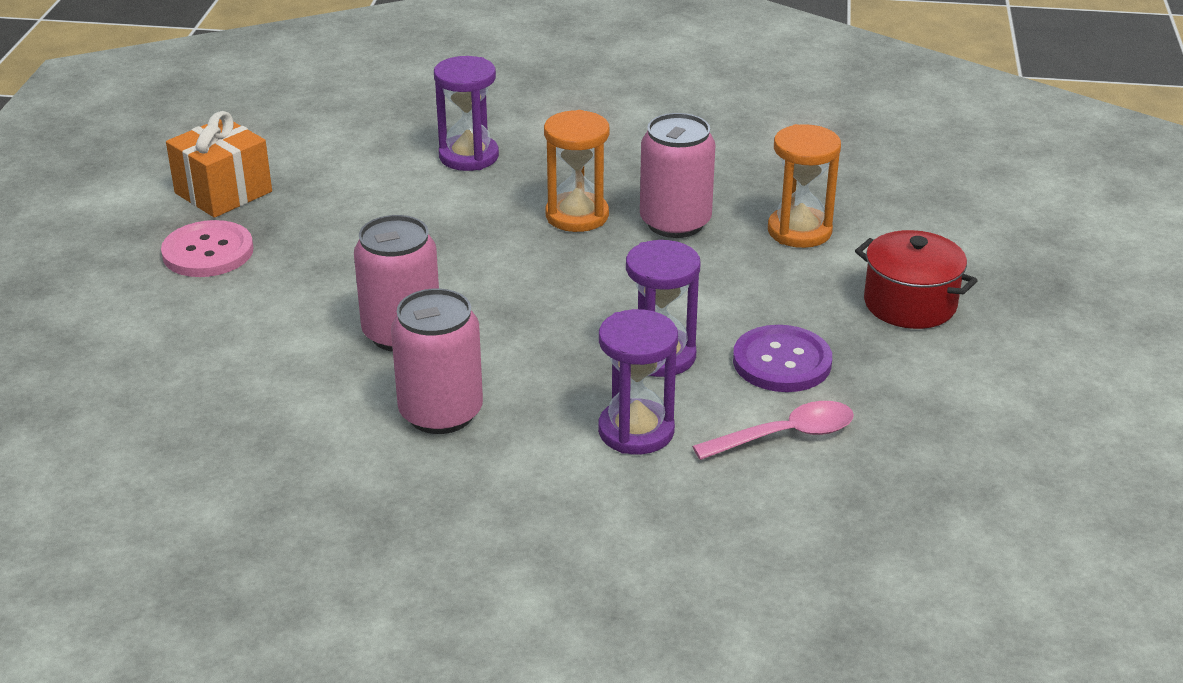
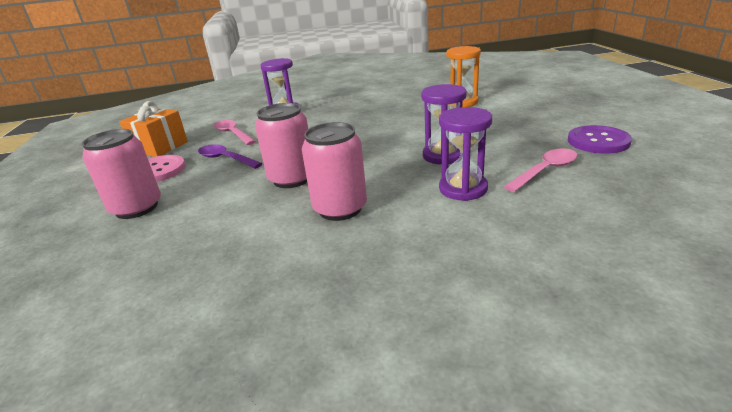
camera: 15 degrees left, 5 degrees down
orange hourglass [544,110,610,232] -> none
pink can [640,113,715,238] -> pink can moved to [82,129,161,219]
purple button [733,325,832,392] -> purple button moved to [568,125,632,154]
red pot [855,230,978,329] -> none
none -> purple spoon [198,144,263,169]
none -> pink spoon [214,120,256,145]

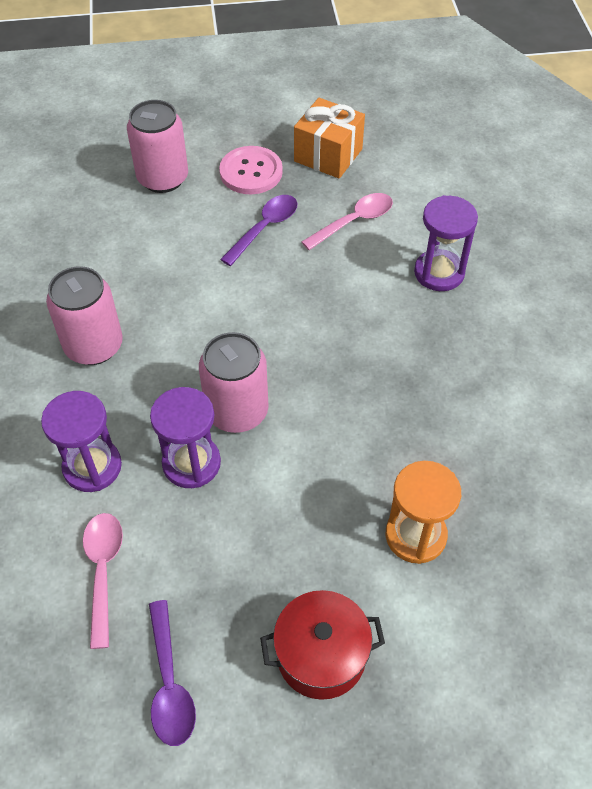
camera: 90 degrees right, 25 degrees up
pink can [255,103,308,188] -> pink can moved to [199,332,269,433]
pink spoon [504,149,577,192] -> pink spoon turned 150 degrees counterclockwise [83,513,123,649]
purple button [568,125,632,154] -> purple spoon [149,600,196,746]
none -> red pot [260,590,385,700]

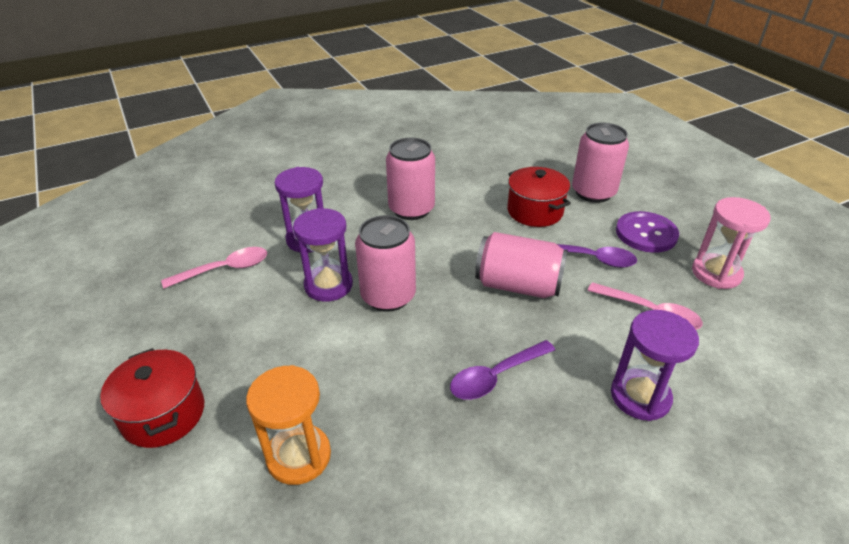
camera: 70 degrees right, 15 degrees down
purple spoon [149,600,196,746] -> purple spoon moved to [450,340,555,400]
pink button [219,146,283,194] -> purple button [616,211,679,253]
orange gift [294,98,365,179] -> pink hourglass [692,197,771,289]
none -> pink can [475,232,568,298]
none -> red pot [507,167,571,227]

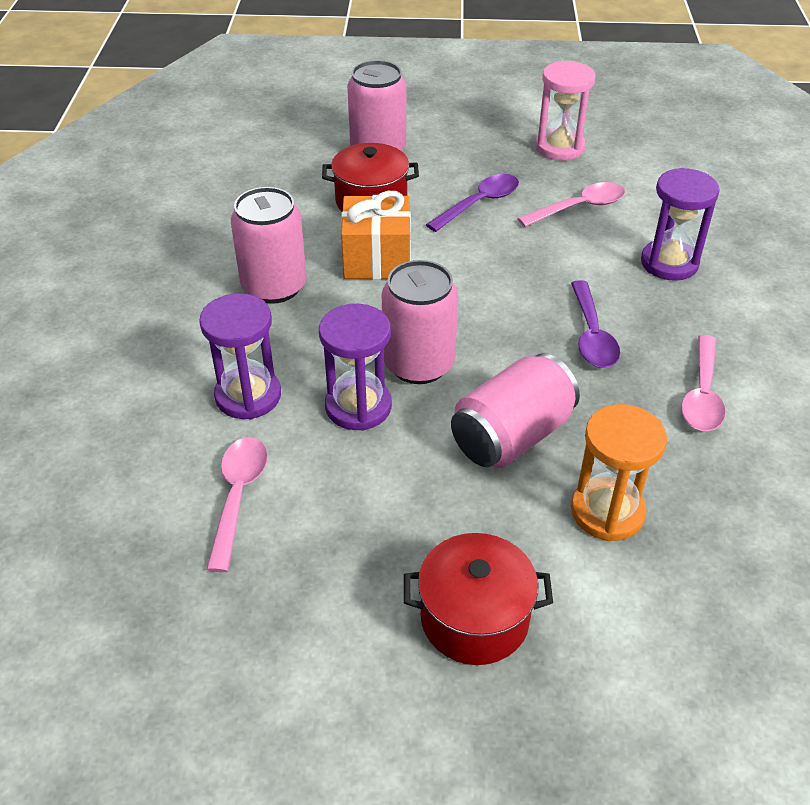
camera: 60 degrees left, 5 degrees up
pink can [475,232,568,298] -> pink can moved to [451,353,580,468]
purple button [616,211,679,253] -> none
none -> orange gift [341,191,411,280]
none -> pink spoon [681,335,726,431]

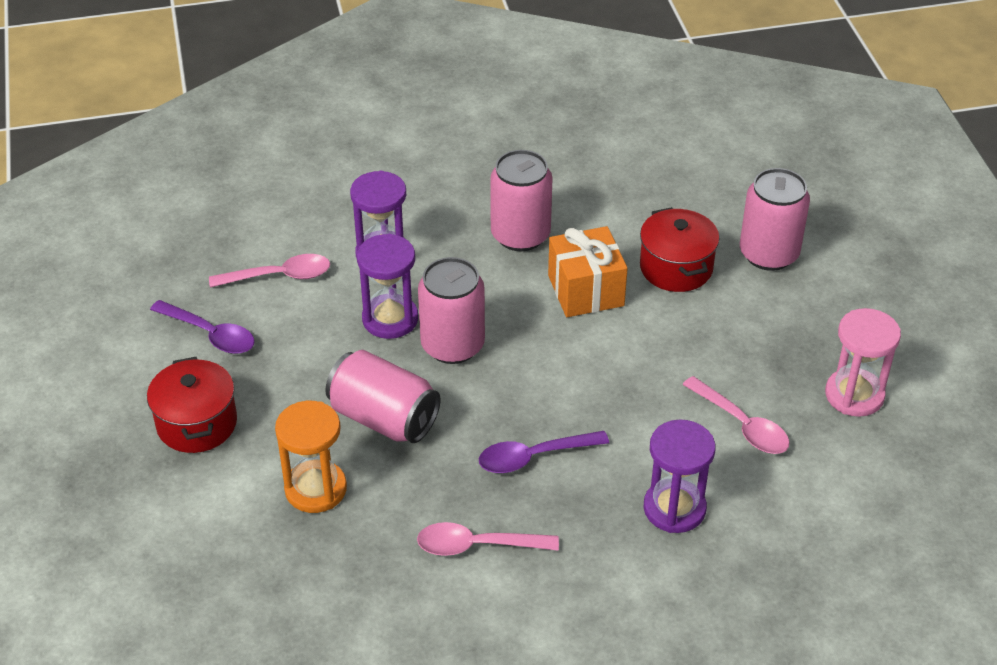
camera: 75 degrees right, 0 degrees up
purple spoon [426,174,519,232] -> purple spoon moved to [150,300,255,354]

